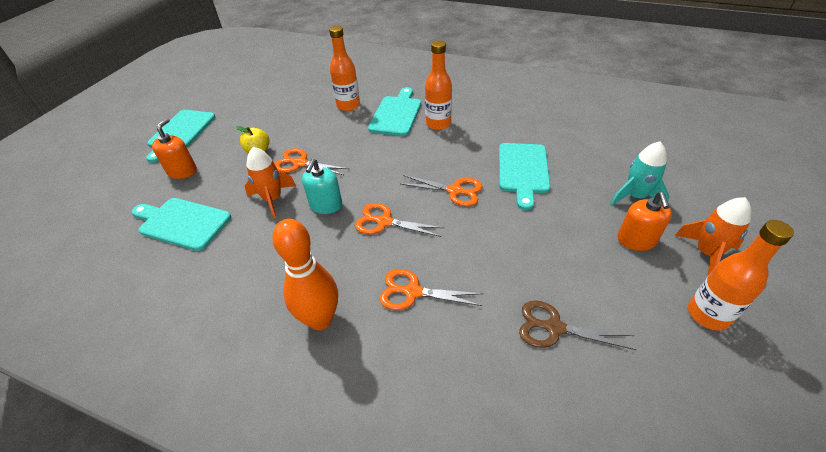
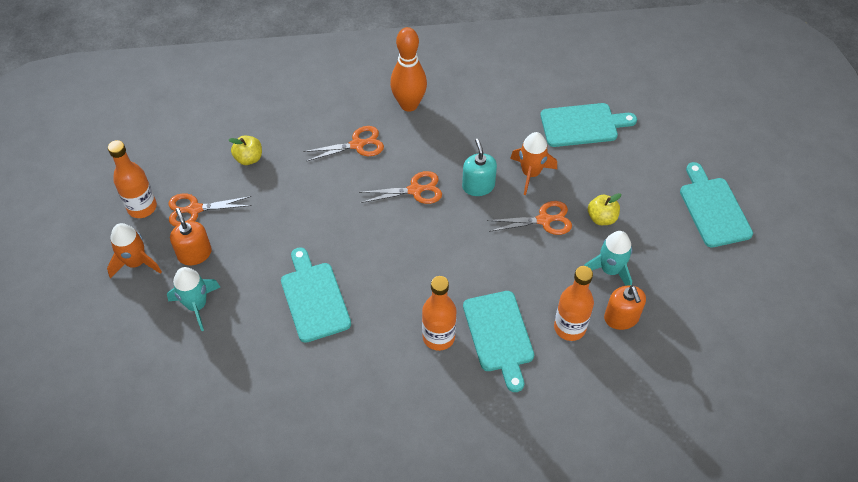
camera: 150 degrees right, 10 degrees up
orange soap dispenser [152,118,197,179] -> orange soap dispenser moved to [604,285,646,330]
orange scissors [401,175,483,206] -> orange scissors moved to [168,194,252,227]
brown scissors [519,301,636,350] -> yellow apple [229,135,262,165]
none -> turquoise rocket [584,231,632,286]

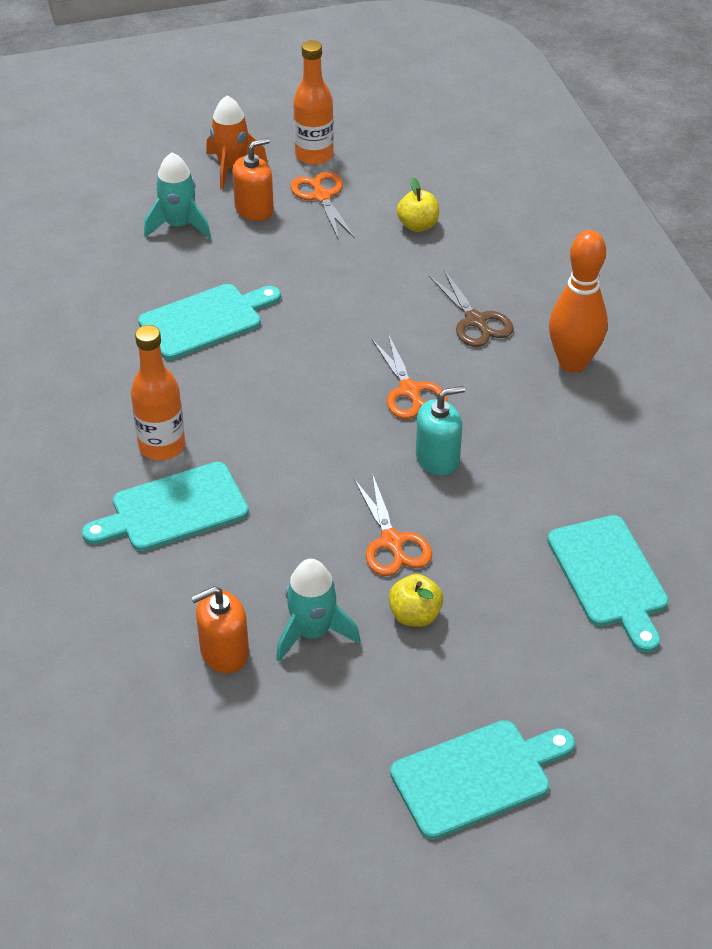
camera: 80 degrees right, 10 degrees down
orange scissors [303,126,384,161] -> brown scissors [429,270,514,347]
orange rocket [510,132,557,195] -> none
orange bottle [554,266,594,341] -> none

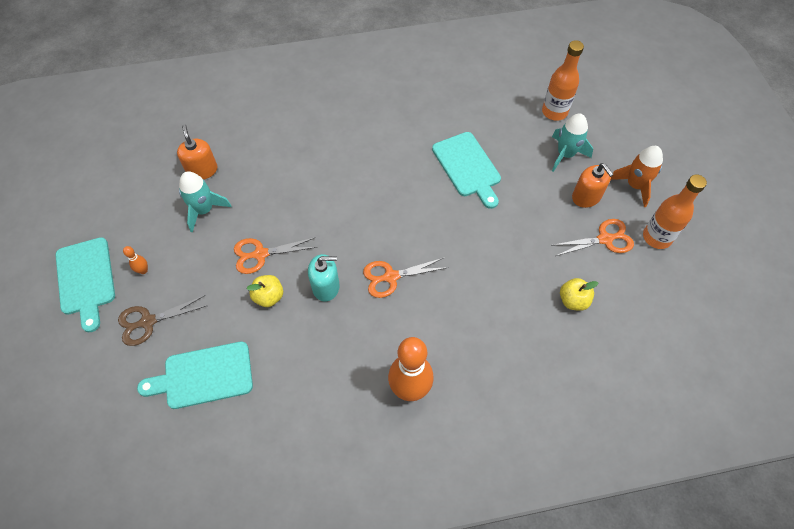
camera: 95 degrees right, 15 degrees up
turquoise cutting board [82,462,249,551] -> none
orange bottle [131,325,185,460] -> orange bottle moved to [542,40,584,121]
yellow apple [389,574,443,627] -> yellow apple moved to [247,275,283,307]
turquoise soap dispenser [416,386,465,476] -> turquoise soap dispenser turned 75 degrees counterclockwise [308,254,340,302]
brown scissors [429,270,514,347] -> brown scissors moved to [118,295,206,346]
none -> orange bowling pin [123,246,148,274]

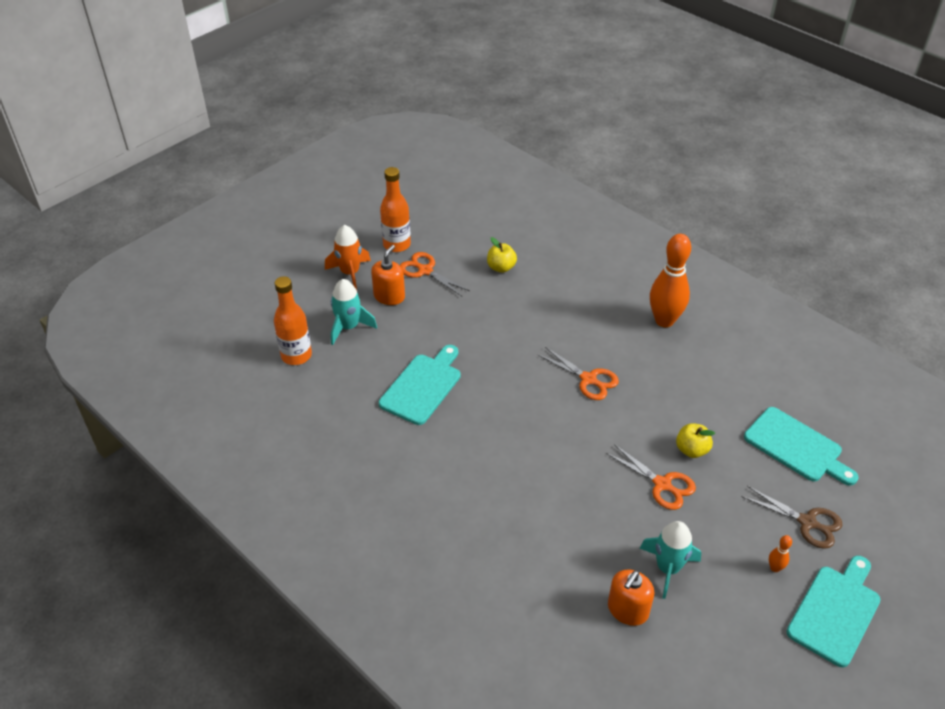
camera: 125 degrees left, 15 degrees down
turquoise soap dispenser [308,254,340,302] -> none

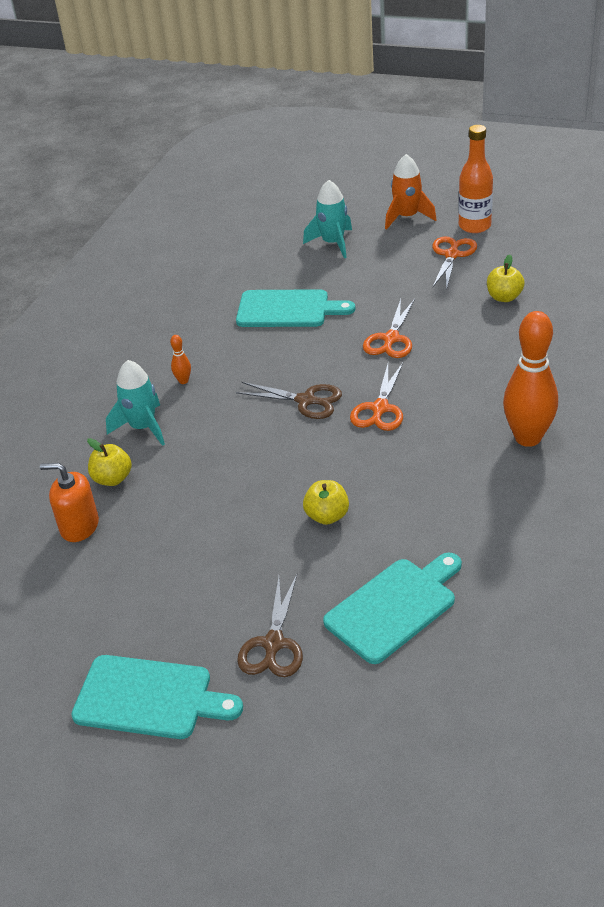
camera: 70 degrees right, 5 degrees down
orange bottle [274,276,312,365] -> none
orange soap dispenser [371,245,405,305] -> none
orange scissors [606,444,696,510] -> orange scissors moved to [363,299,415,358]
turquoise rocket [640,521,701,599] -> turquoise rocket moved to [106,360,165,446]
turquoise cutting board [744,407,858,486] -> turquoise cutting board turned 150 degrees counterclockwise [323,552,462,664]
orange bowling pin [769,535,792,572] -> orange bowling pin moved to [170,335,191,384]
none -> yellow apple [87,438,132,486]
none -> brown scissors [236,382,342,419]

